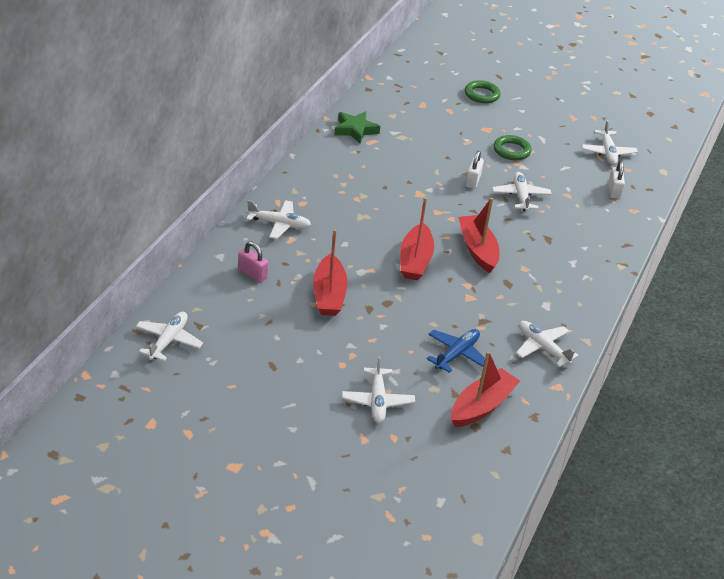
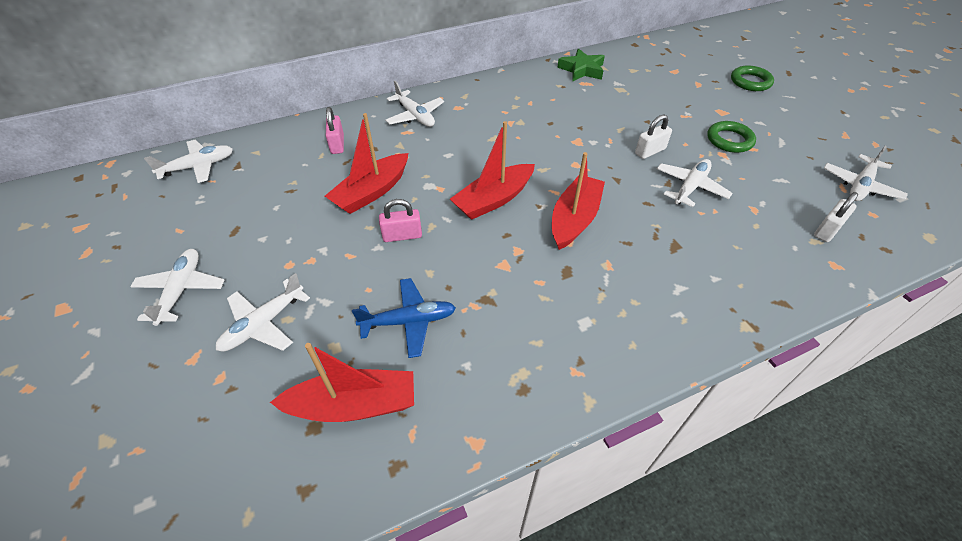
camera: 45 degrees right, 10 degrees up
white plane [516,321,579,367] -> white plane moved to [130,249,225,326]
none -> pink padlock [379,199,422,242]

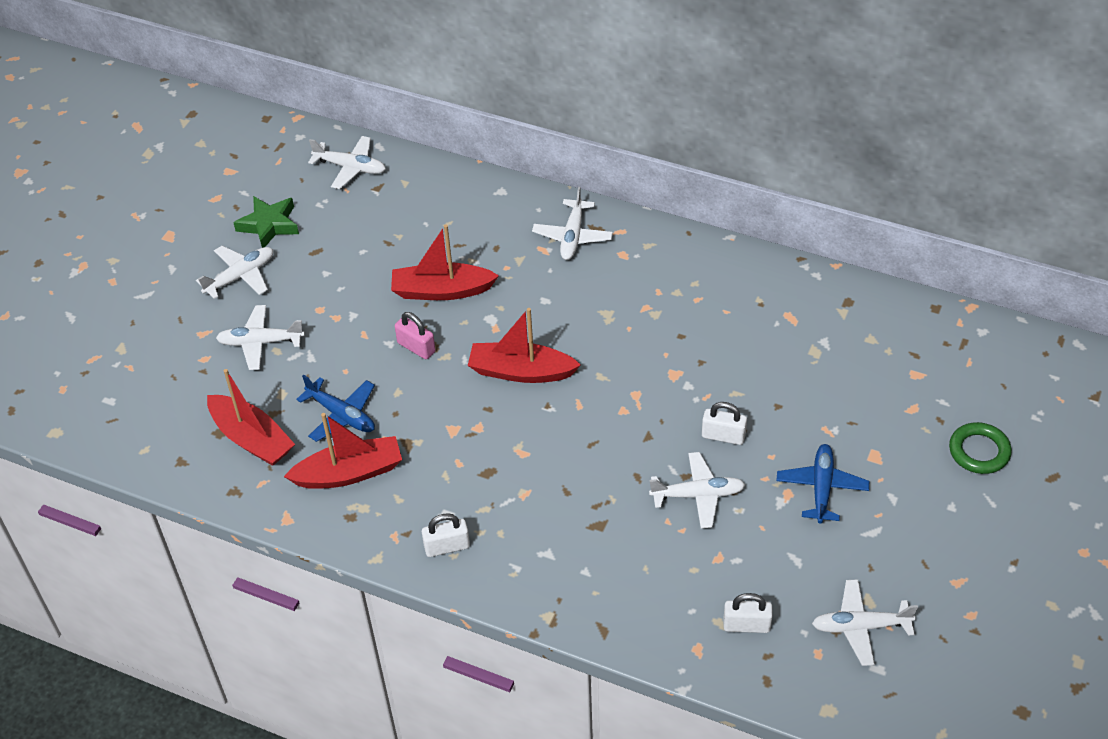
camera: 50 degrees right, 0 degrees up
pink padlock [326,107,344,154] -> none
red boat [552,152,605,250] -> red boat moved to [284,413,402,489]
green star [557,48,605,82] -> green star moved to [233,196,299,248]
green ring [707,121,756,153] -> blue plane [776,444,869,524]
none -> white padlock [422,513,470,557]

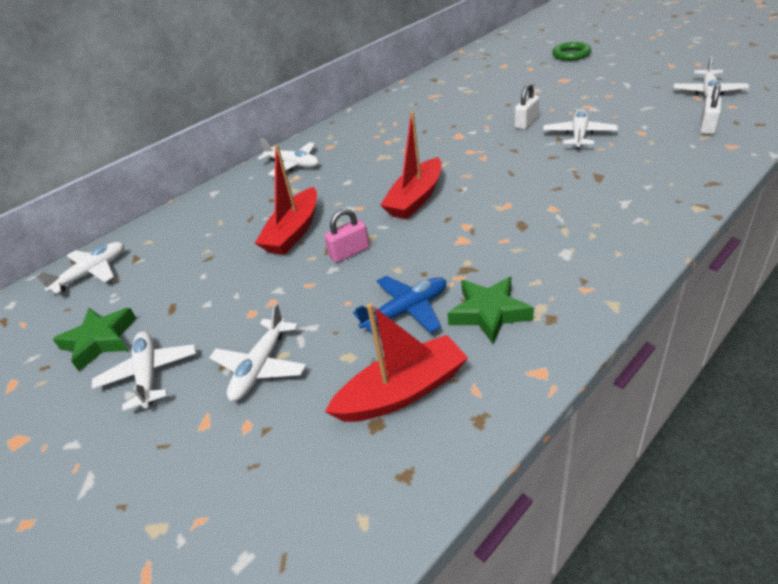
camera: 65 degrees left, 10 degrees down
red boat [284,413,402,489] -> green star [447,277,534,344]
white padlock [422,513,470,557] -> none
blue plane [776,444,869,524] -> none

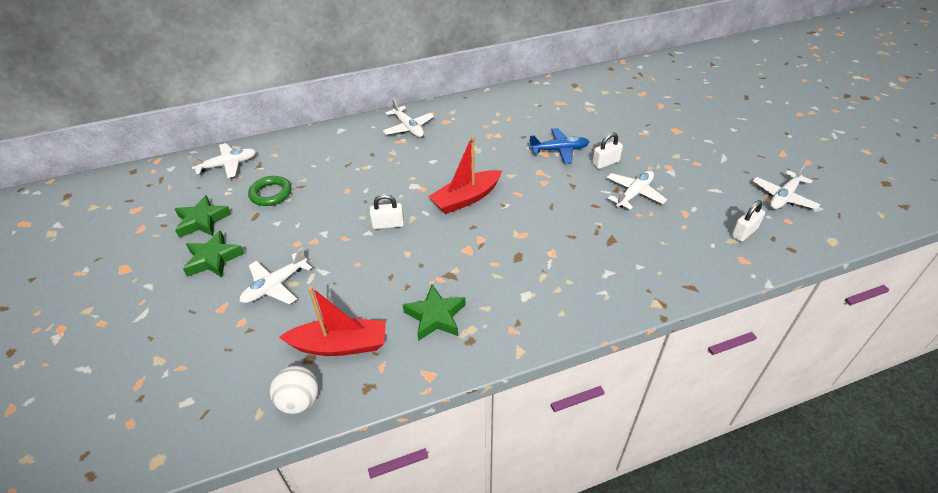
camera: 20 degrees right, 5 degrees up
white plane [92,331,196,411] -> green star [183,230,244,278]
red boat [255,145,317,255] -> none
pink padlock [324,208,370,263] -> white padlock [370,194,404,229]
blue plane [353,276,446,335] -> blue plane moved to [529,128,589,164]
green ring [552,42,591,61] -> green ring moved to [248,176,292,206]
none -> white ball [270,366,319,414]

